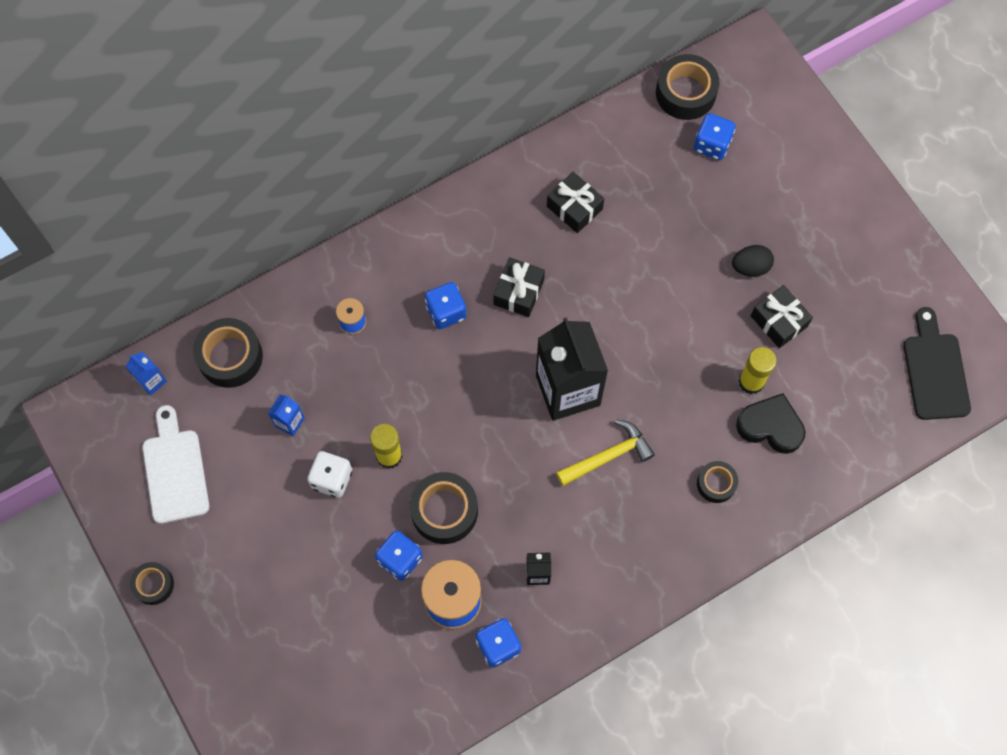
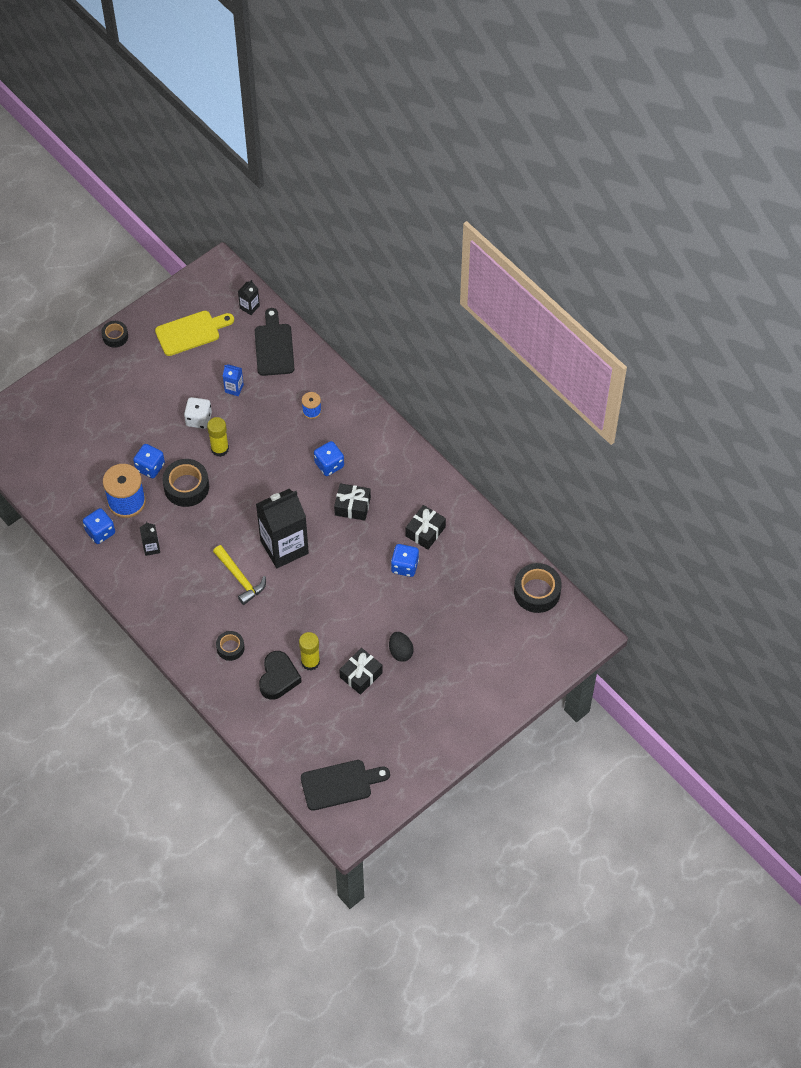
camera: 80 degrees right, 10 degrees down
blue carton [126,352,167,396] -> black carton [238,280,260,315]
white cutting board [142,405,209,524] -> yellow cutting board [155,311,234,356]
black tape [193,318,263,388] -> black cutting board [255,308,294,376]
blue dice [694,113,735,160] -> blue dice moved to [391,544,419,577]

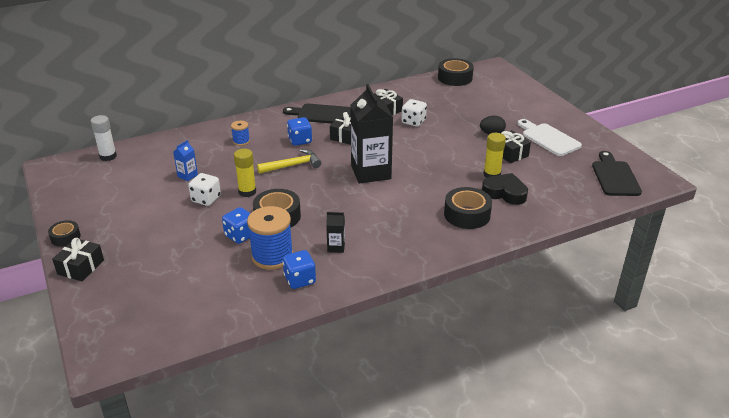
camera: 75 degrees left, 25 degrees down
yellow cutting board [155,311,234,356] -> none
yellow hammer [213,545,266,605] -> yellow hammer moved to [257,149,321,174]
black tape [216,631,245,661] -> black tape [444,187,492,229], size x1.70
black carton [238,280,260,315] -> white glue stick [90,115,117,161]
black cutting board [255,308,294,376] -> black cutting board moved to [283,104,351,124]
blue dice [391,544,419,577] -> white dice [402,99,427,127]
none -> black gift [52,238,104,281]
none -> white cutting board [518,119,582,156]

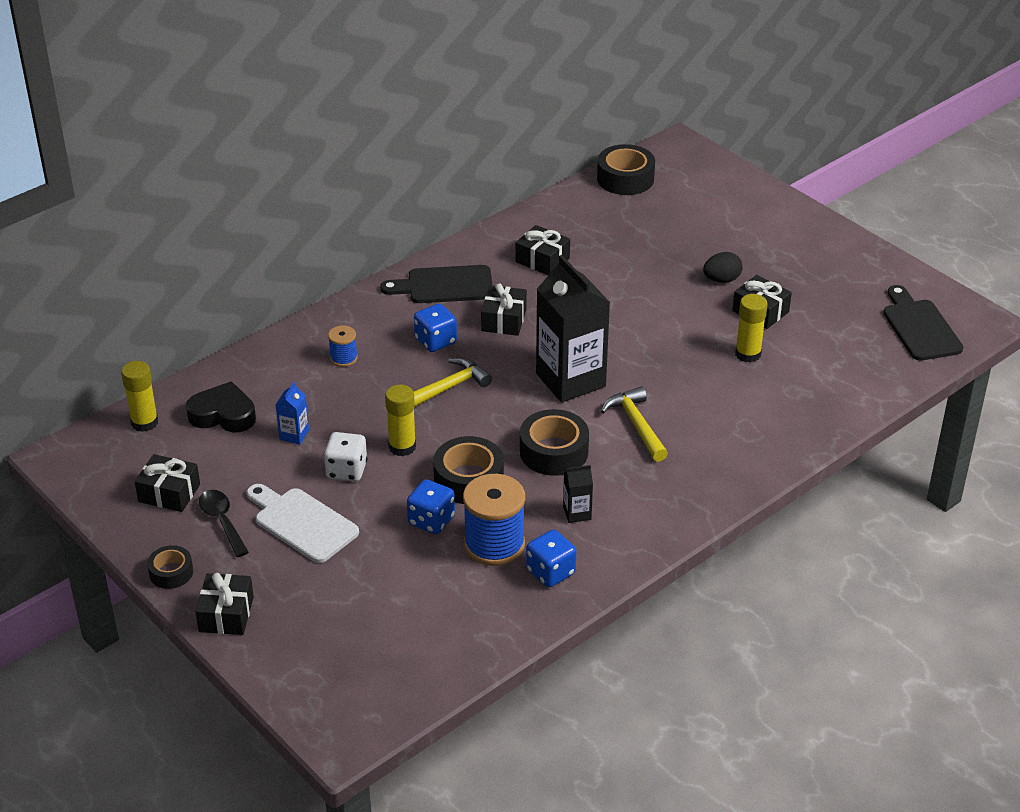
camera: 15 degrees left, 5 degrees up
white glue stick [90,115,117,161] -> yellow glue stick [121,361,158,432]
white dice [402,99,427,127] -> none
black tape [444,187,492,229] -> black tape moved to [520,409,589,476]
black heart [482,173,528,205] -> black heart moved to [186,381,256,432]
white cutting board [518,119,582,156] -> white cutting board moved to [247,484,359,563]
none -> black gift [134,454,200,512]
none -> black spoon [199,490,249,557]
none -> yellow hammer [601,386,668,462]

